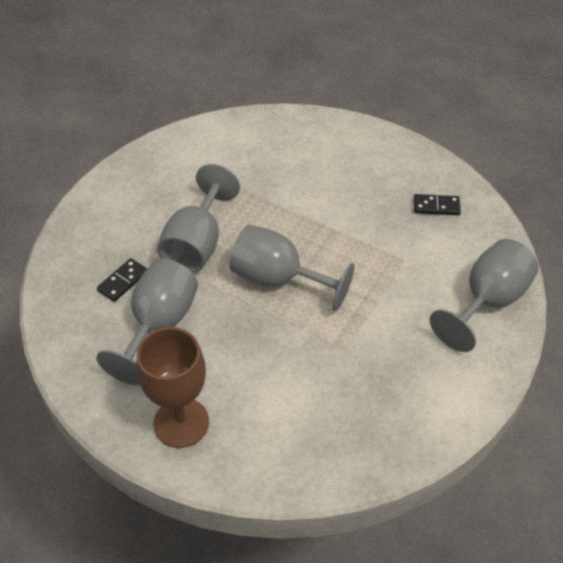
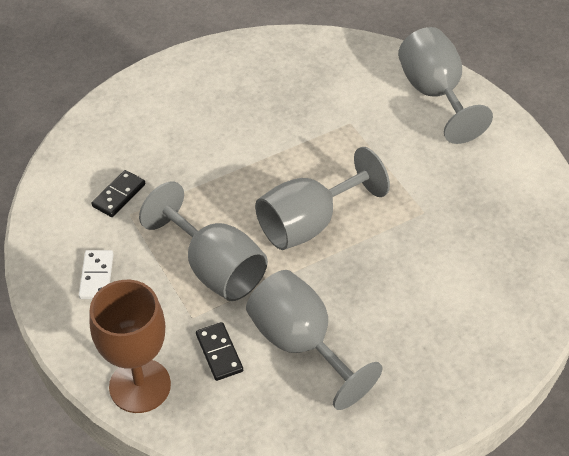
camera: 60 degrees left, 0 degrees up
brown goblet [136,327,209,448] -> brown goblet moved to [90,280,171,413]
black domino [414,194,461,216] -> black domino moved to [91,170,145,217]
none -> white domino [79,250,114,299]

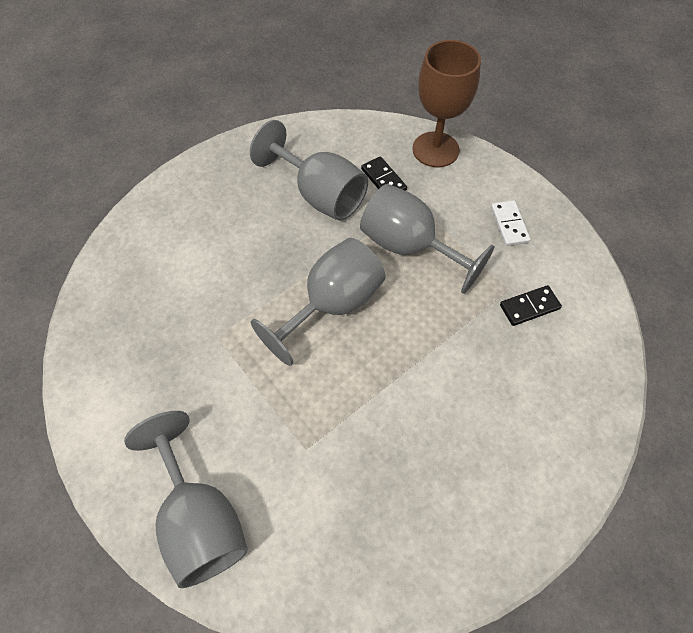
camera: 170 degrees right, 10 degrees up
black domino [91,170,145,217] -> black domino turned 45 degrees clockwise [500,285,562,326]

